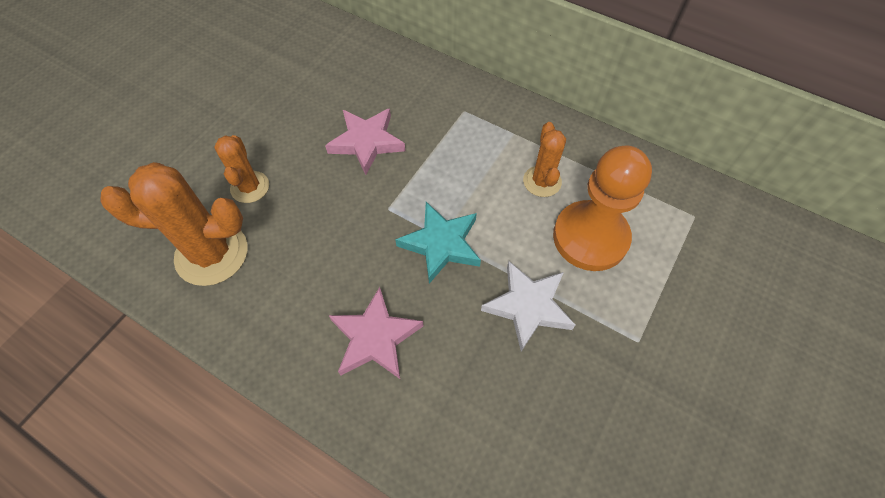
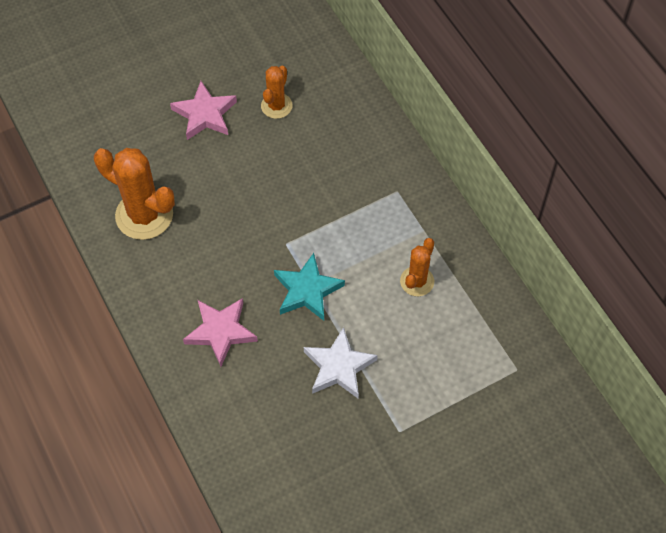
camera: 30 degrees right, 0 degrees up
orange cactus [214,135,269,203] -> orange cactus moved to [261,65,293,119]
pink star [325,108,405,175] -> pink star moved to [170,81,237,140]
orange pawn [553,146,652,271] -> none

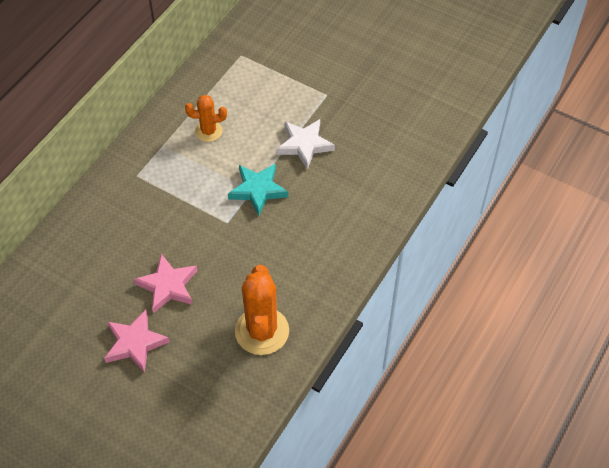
camera: 120 degrees left, 5 degrees down
pink star [183,298,258,367] -> pink star moved to [134,254,197,314]
orange cactus [261,65,293,119] -> none

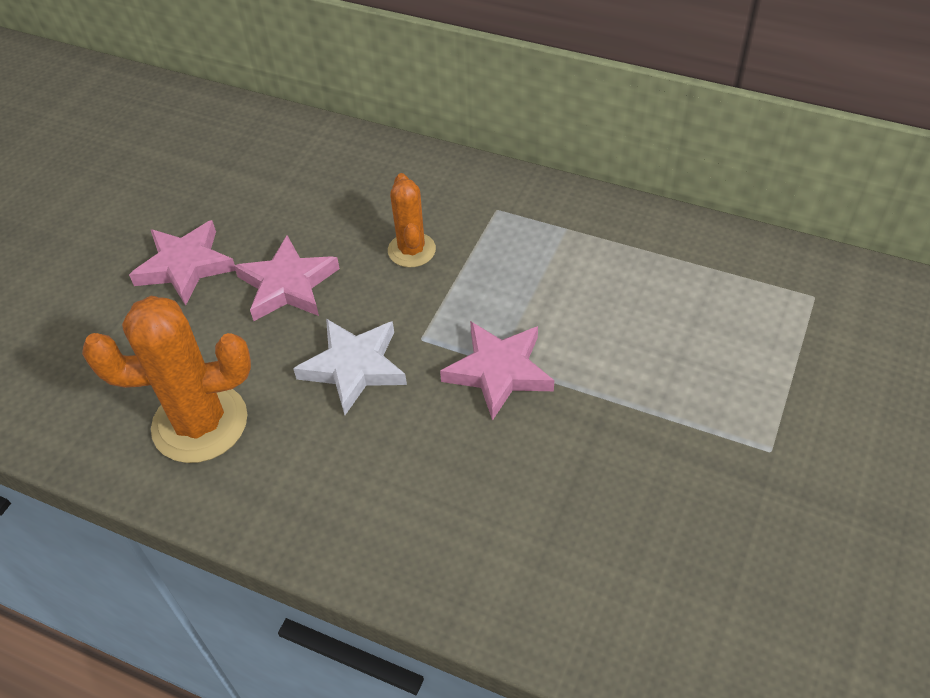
camera: 85 degrees right, 5 degrees down
orange cactus [185,95,227,142] -> orange cactus moved to [388,173,436,268]
turquoise star [228,163,288,216] -> pink star [440,321,554,421]
white star [276,119,335,170] -> white star moved to [293,319,407,415]

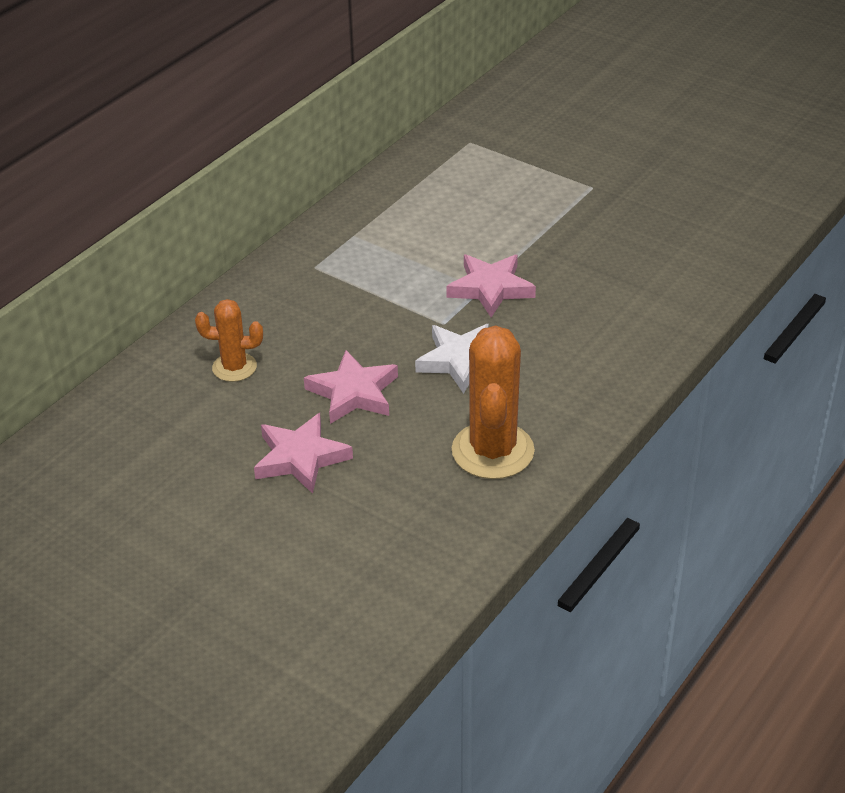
camera: 80 degrees left, 10 degrees down
orange cactus [388,173,436,268] -> orange cactus moved to [195,299,263,382]

